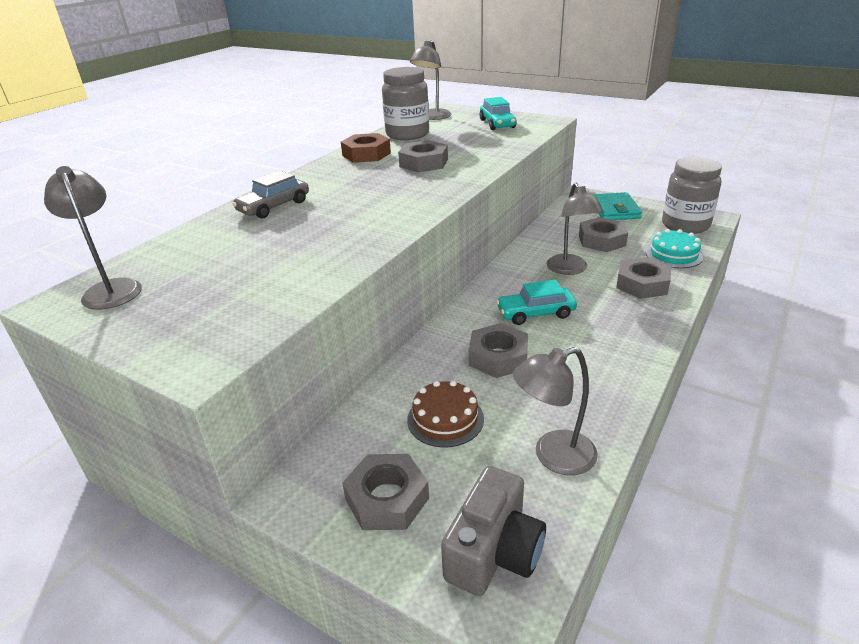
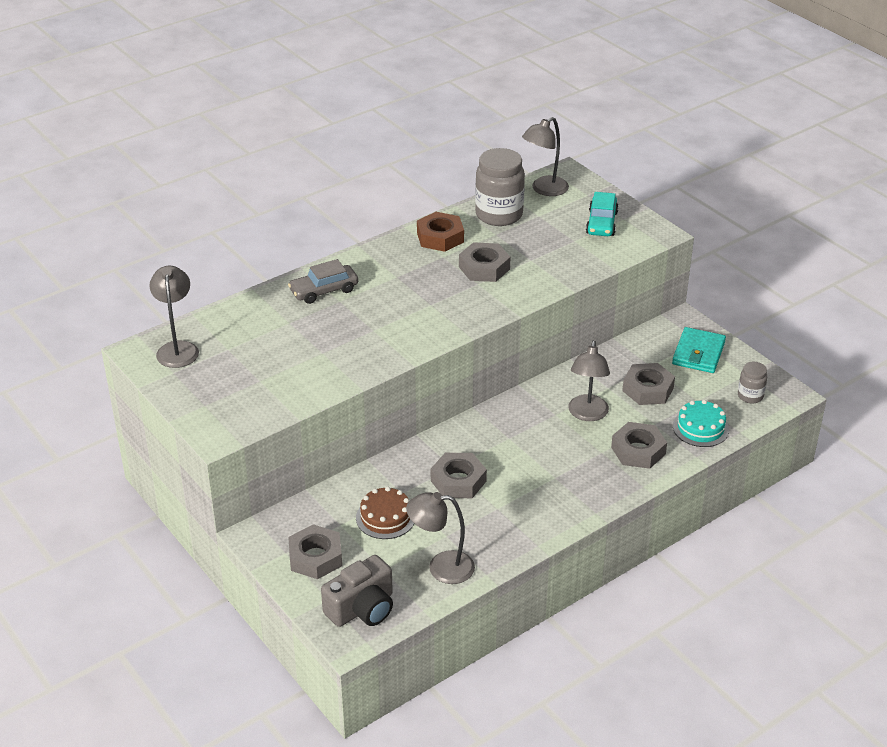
camera: 20 degrees right, 5 degrees up
turquoise car [496,280,577,325] -> none
grey jar [662,157,722,234] -> grey jar [738,362,767,404], size x0.51

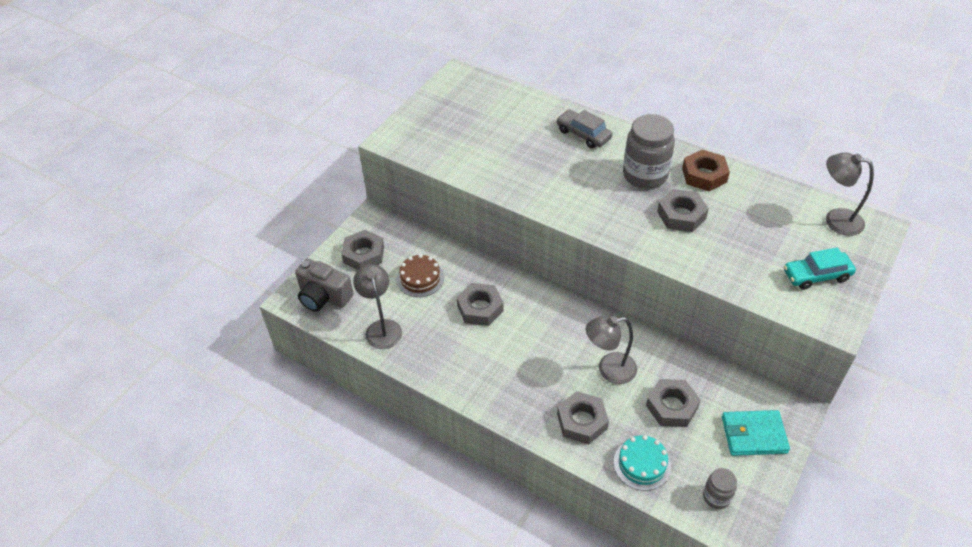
camera: 70 degrees right, 10 degrees up
grey lamp [149,266,199,368] -> none
grey jar [475,148,525,226] -> grey jar moved to [623,114,675,189]

